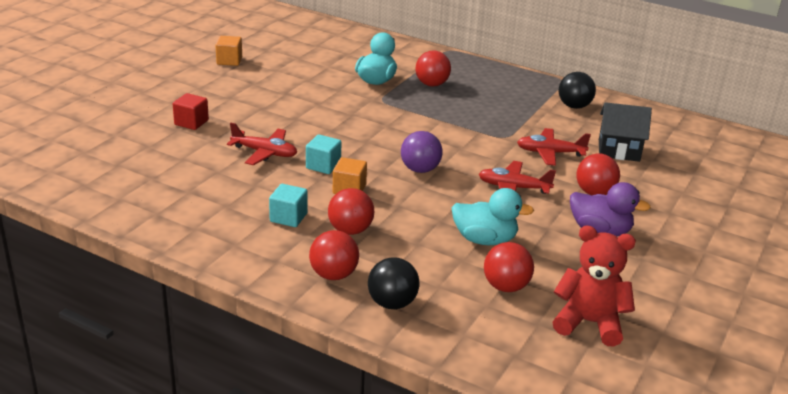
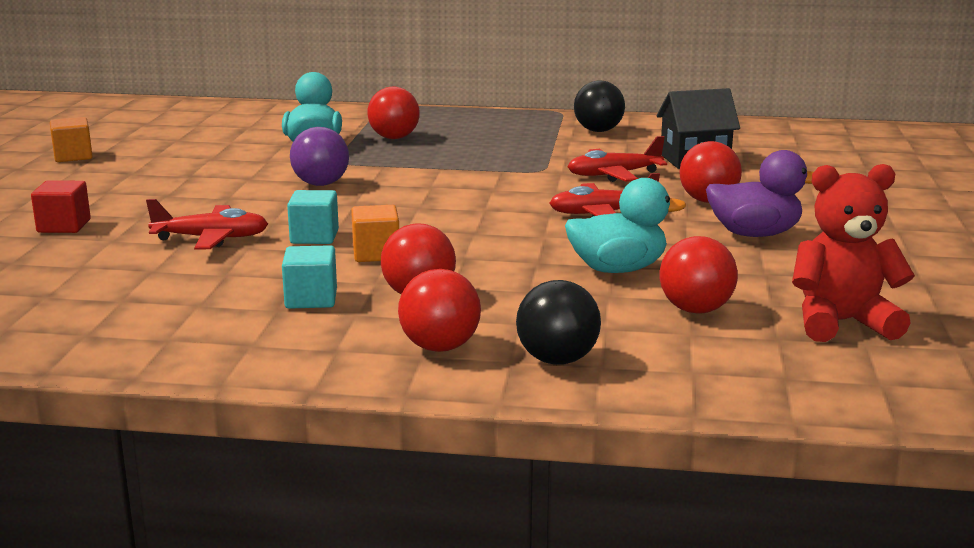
camera: 20 degrees left, 10 degrees down
purple ball [401,131,443,173] -> purple ball moved to [290,127,349,186]

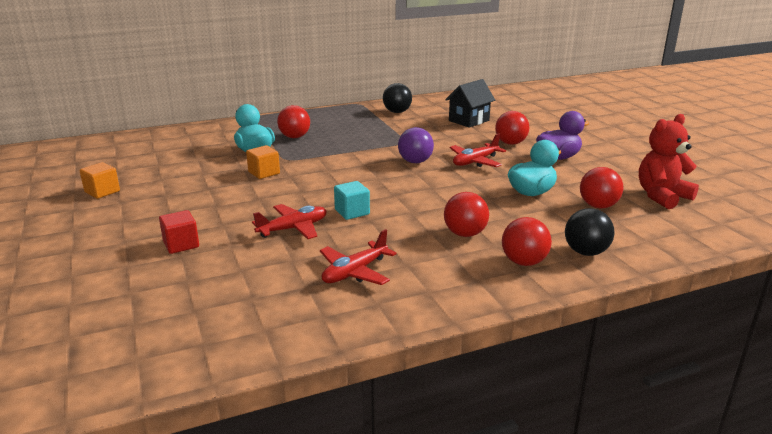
camera: 30 degrees left, 5 degrees up
turquoise cube [282,245,337,309] -> none
purple ball [290,127,349,186] -> purple ball moved to [398,127,434,163]
orange cube [351,205,399,262] -> orange cube moved to [246,145,280,179]
red plane [568,136,667,182] -> red plane moved to [320,229,397,285]

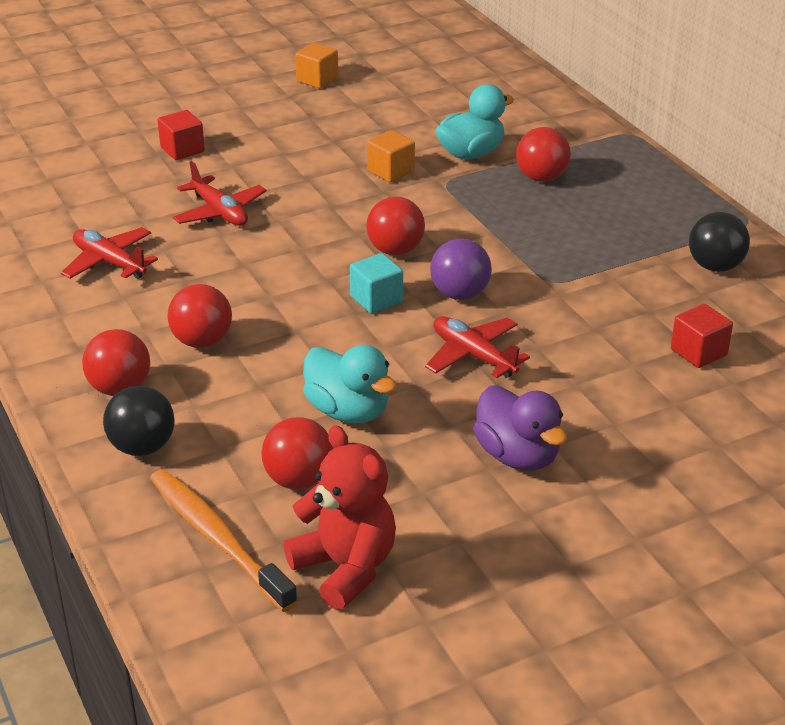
camera: 85 degrees right, 10 degrees up
turquoise cube [334,181,370,220] -> turquoise cube moved to [350,253,403,314]
black house [445,79,495,128] -> red cube [671,304,733,368]
red ball [495,111,529,145] -> red ball moved to [366,197,425,256]
none -> orange toothbrush [150,469,298,612]

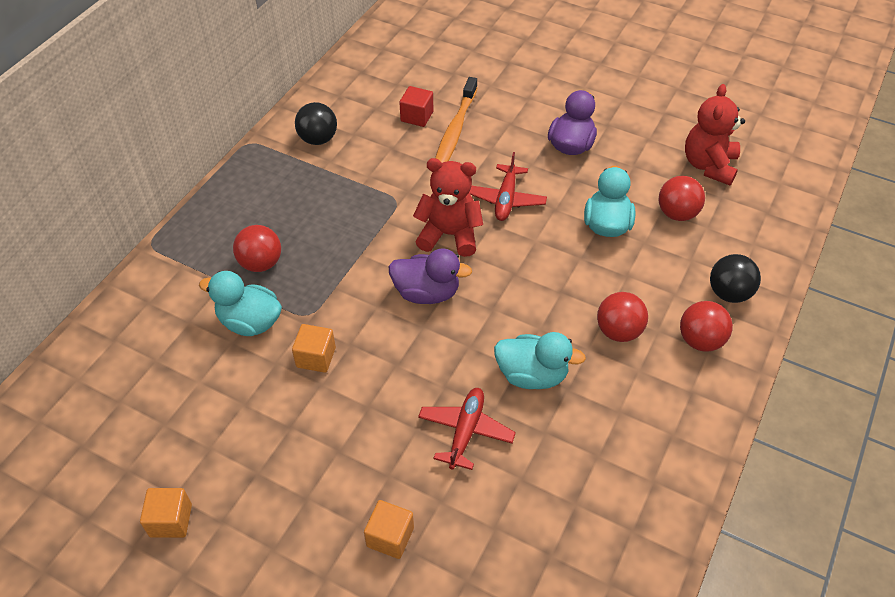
camera: 125 degrees left, 15 degrees up
red plane [61,227,158,279] -> none
orange toothbrush [150,469,298,612] -> orange toothbrush moved to [435,77,477,163]
red cube [158,110,205,160] -> orange cube [364,500,414,559]
turquoise cube [350,253,403,314] -> none
red ball [366,197,425,256] -> purple duck [389,249,472,304]
purple ball [430,238,492,300] -> red teddy bear [413,158,483,257]
none -> turquoise duck [494,332,586,389]

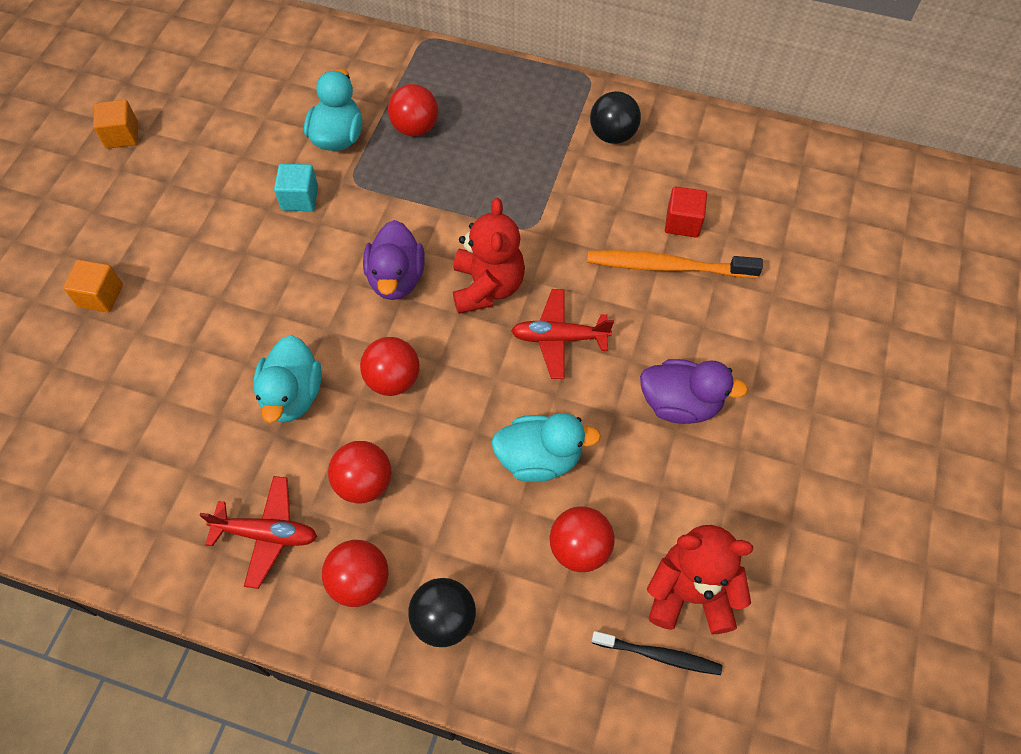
camera: 80 degrees right, 10 degrees up
orange cube [292,324,336,373] -> turquoise cube [274,164,318,211]
red plane [418,388,516,470] -> red plane moved to [199,476,317,589]
none -> red ball [360,337,420,396]
none -> black toothbrush [592,631,722,675]

